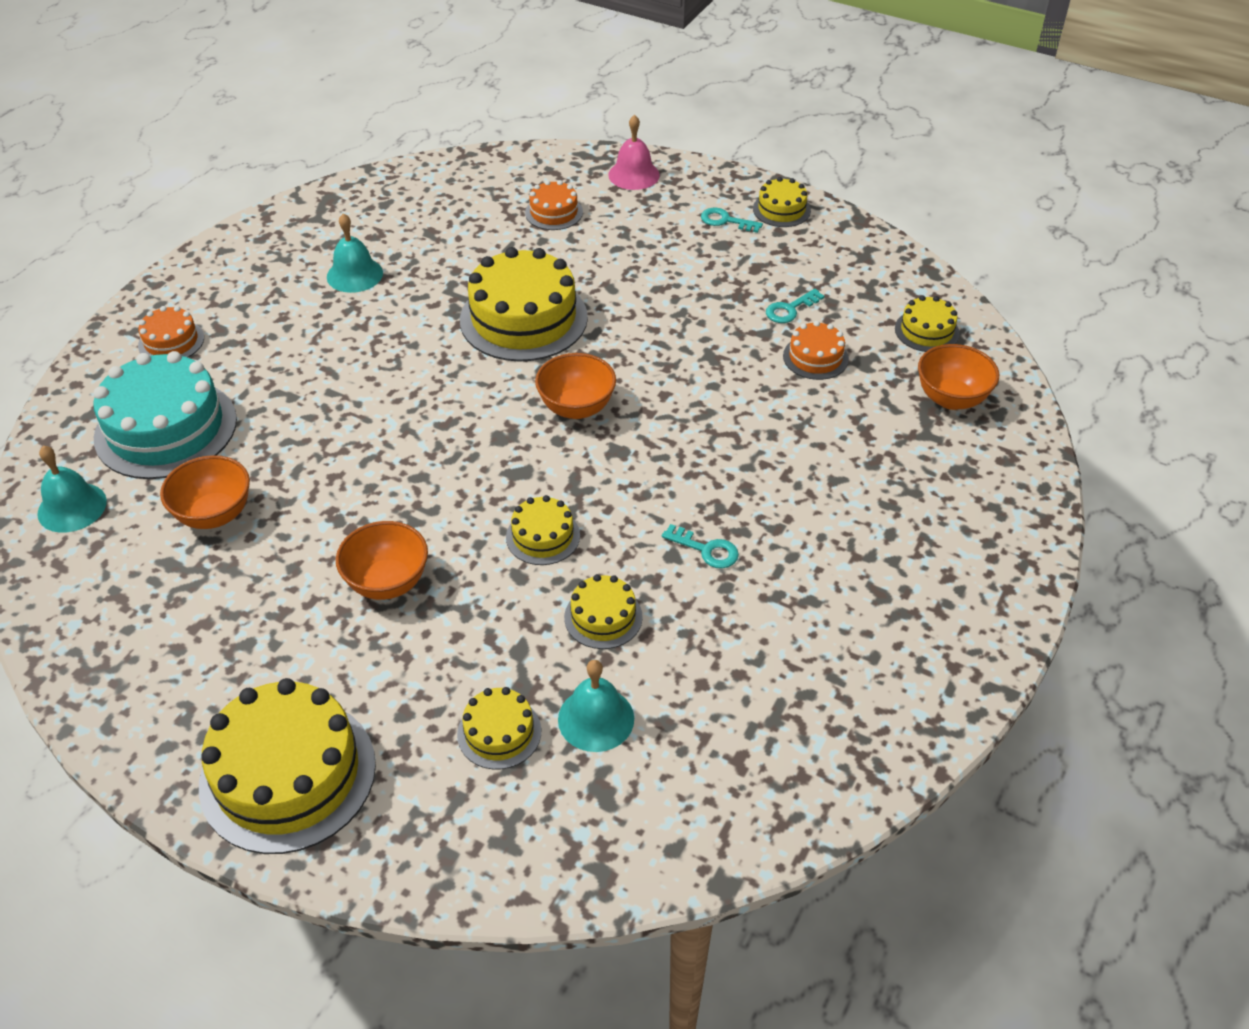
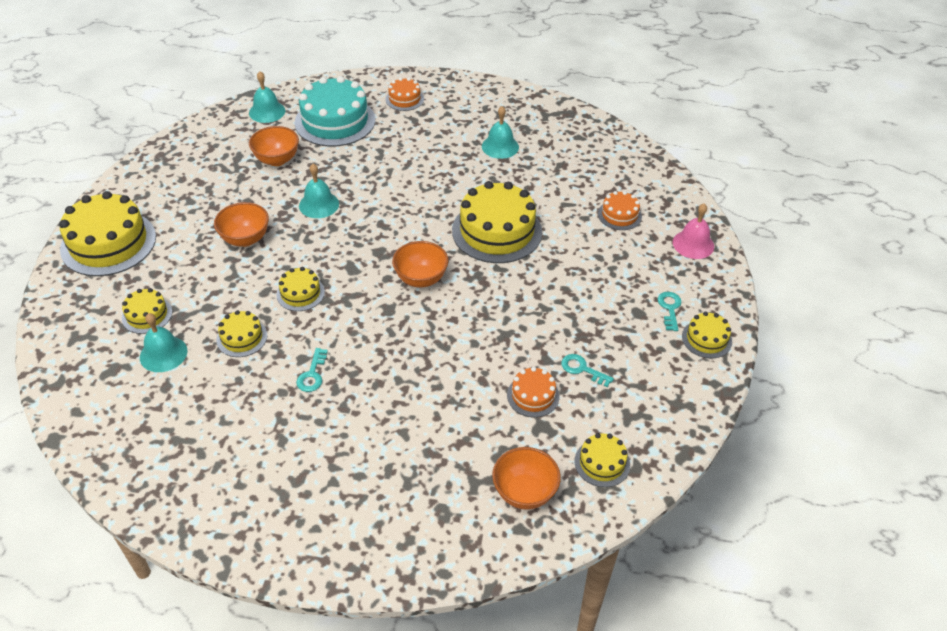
camera: 70 degrees right, 0 degrees up
none -> turquoise bell [299,164,339,218]

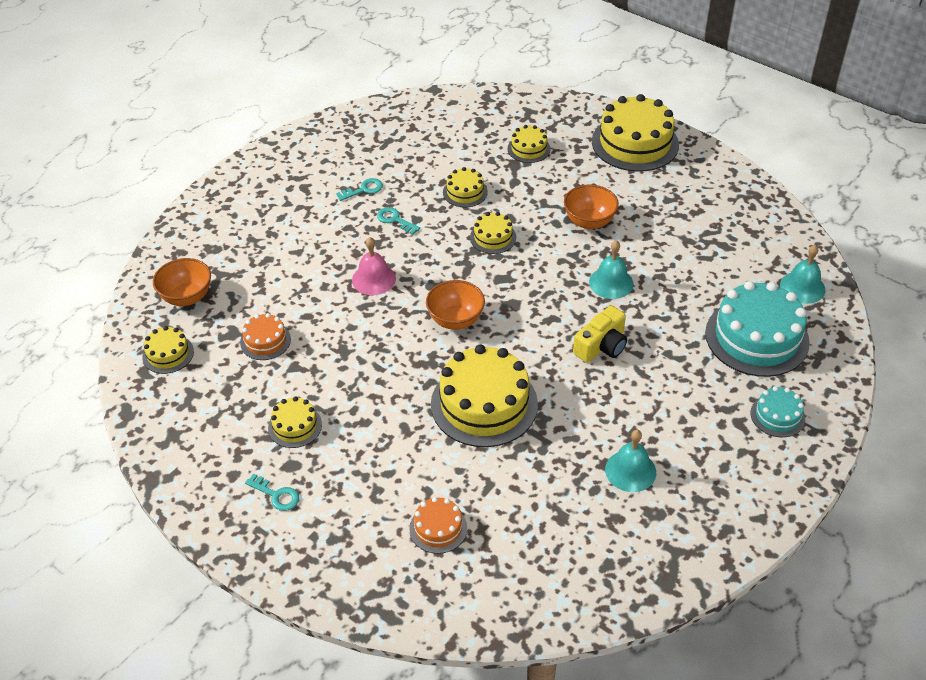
camera: 120 degrees right, 0 degrees up
turquoise bell [140,313,187,372] -> none
orange bowl [249,126,299,166] -> none
orange cake [385,78,424,111] -> turquoise cake [751,386,805,437]
turquoise key [561,354,614,387] -> turquoise key moved to [336,178,383,201]
pink bell [673,203,714,259] -> pink bell moved to [352,237,396,295]
yellow cake [682,312,732,359] -> yellow cake moved to [268,396,322,448]
none -> yellow camera [573,305,627,363]

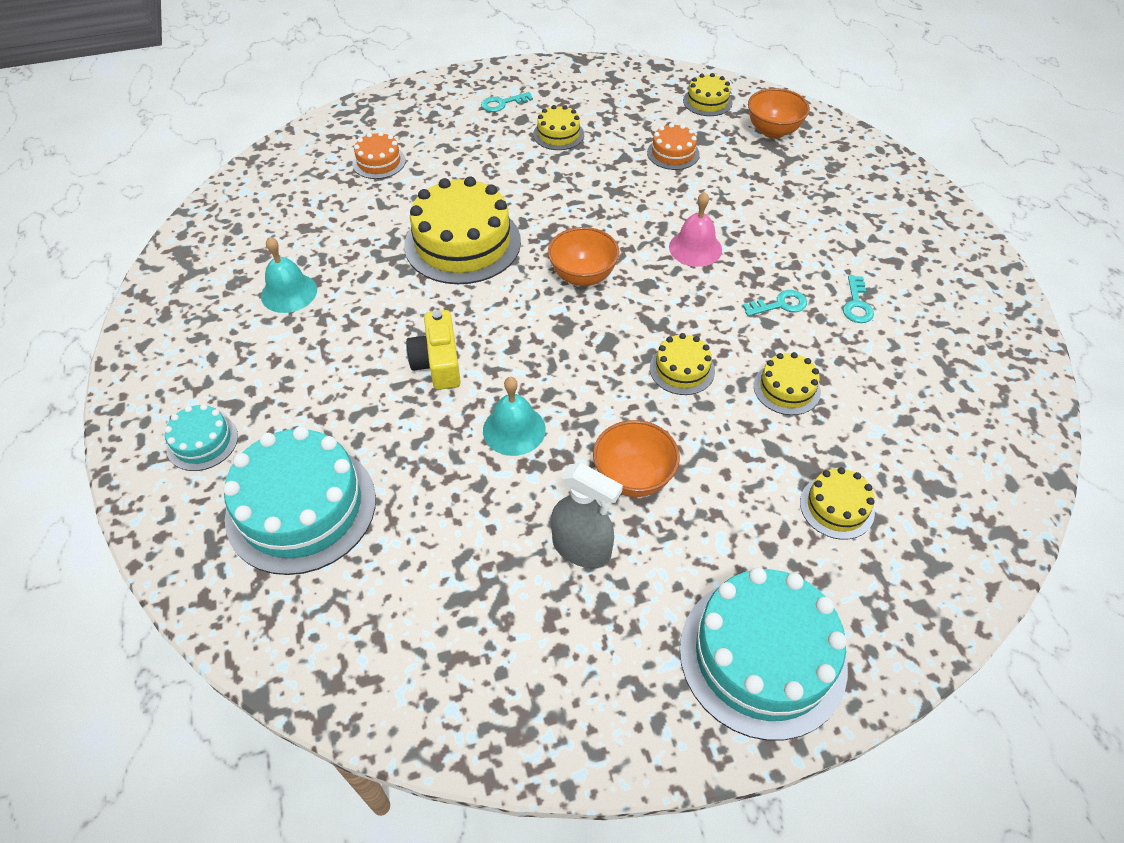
camera: 125 degrees right, 5 degrees up
yellow cake [592,94,679,172] -> turquoise cake [680,568,848,741]
turquoise bell [780,245,825,304] -> none
none -> grey spray bottle [551,463,623,568]

